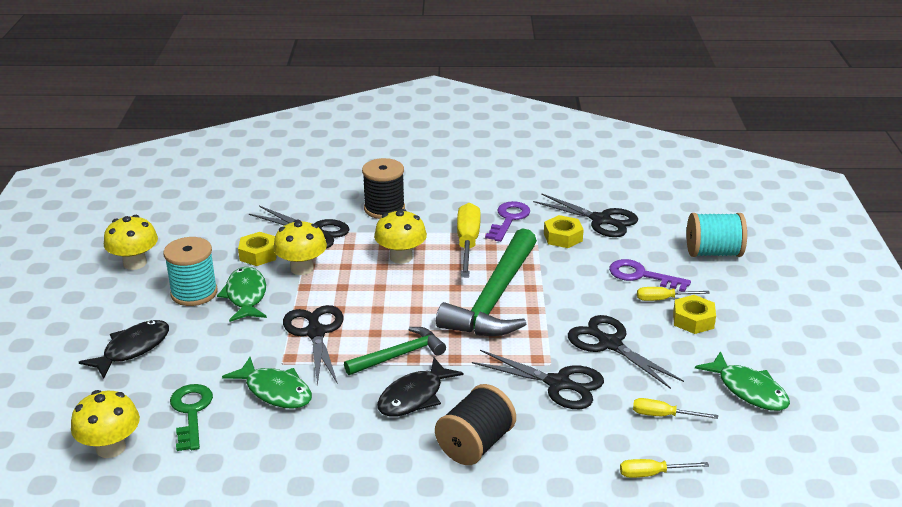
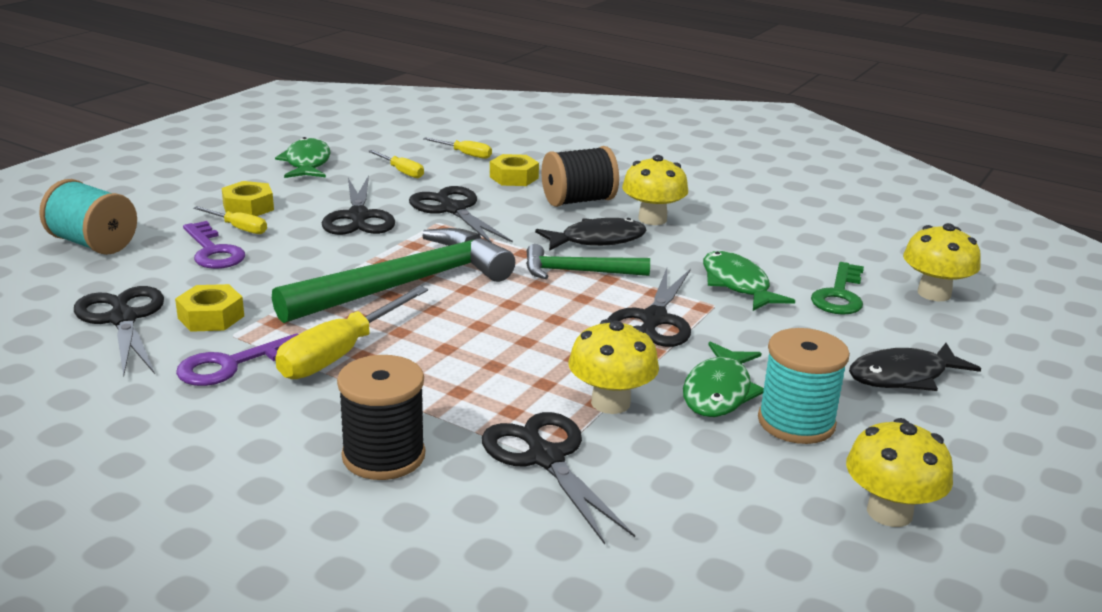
camera: 150 degrees left, 5 degrees down
yellow nut [238,232,277,266] -> yellow nut moved to [490,154,539,186]
yellow mushroom [374,209,427,264] -> yellow mushroom moved to [622,155,688,225]

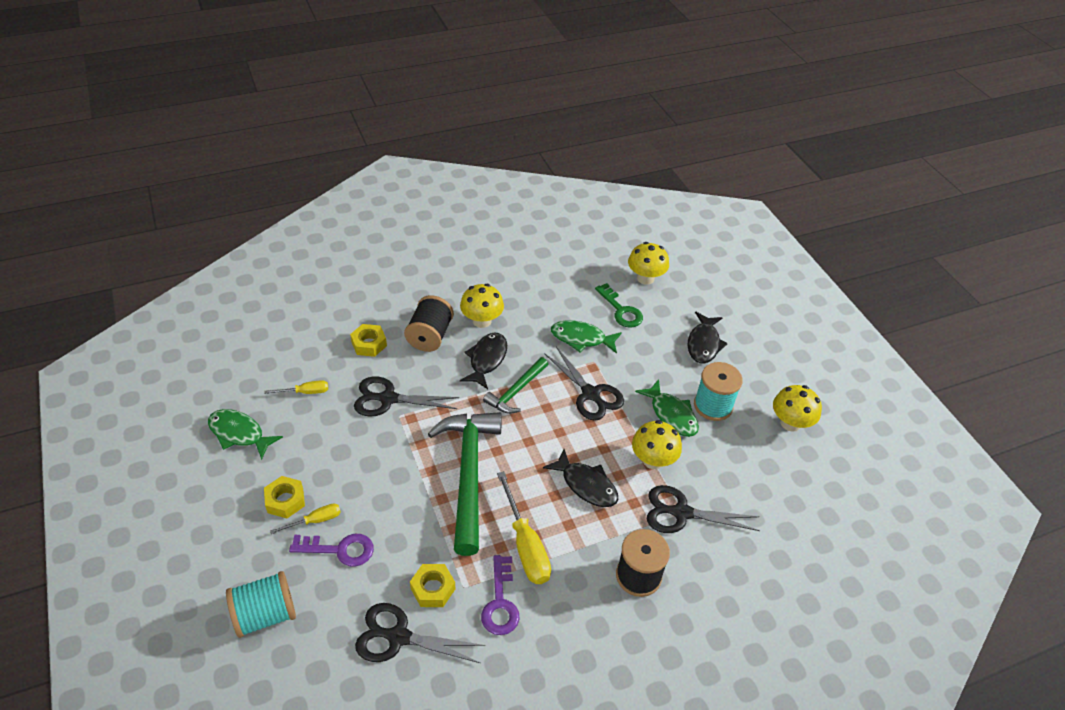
camera: 55 degrees left, 20 degrees up
black scissors [322,175,395,235] -> none
yellow screwdriver [423,137,492,159] -> none
none -> black fish [543,449,618,507]

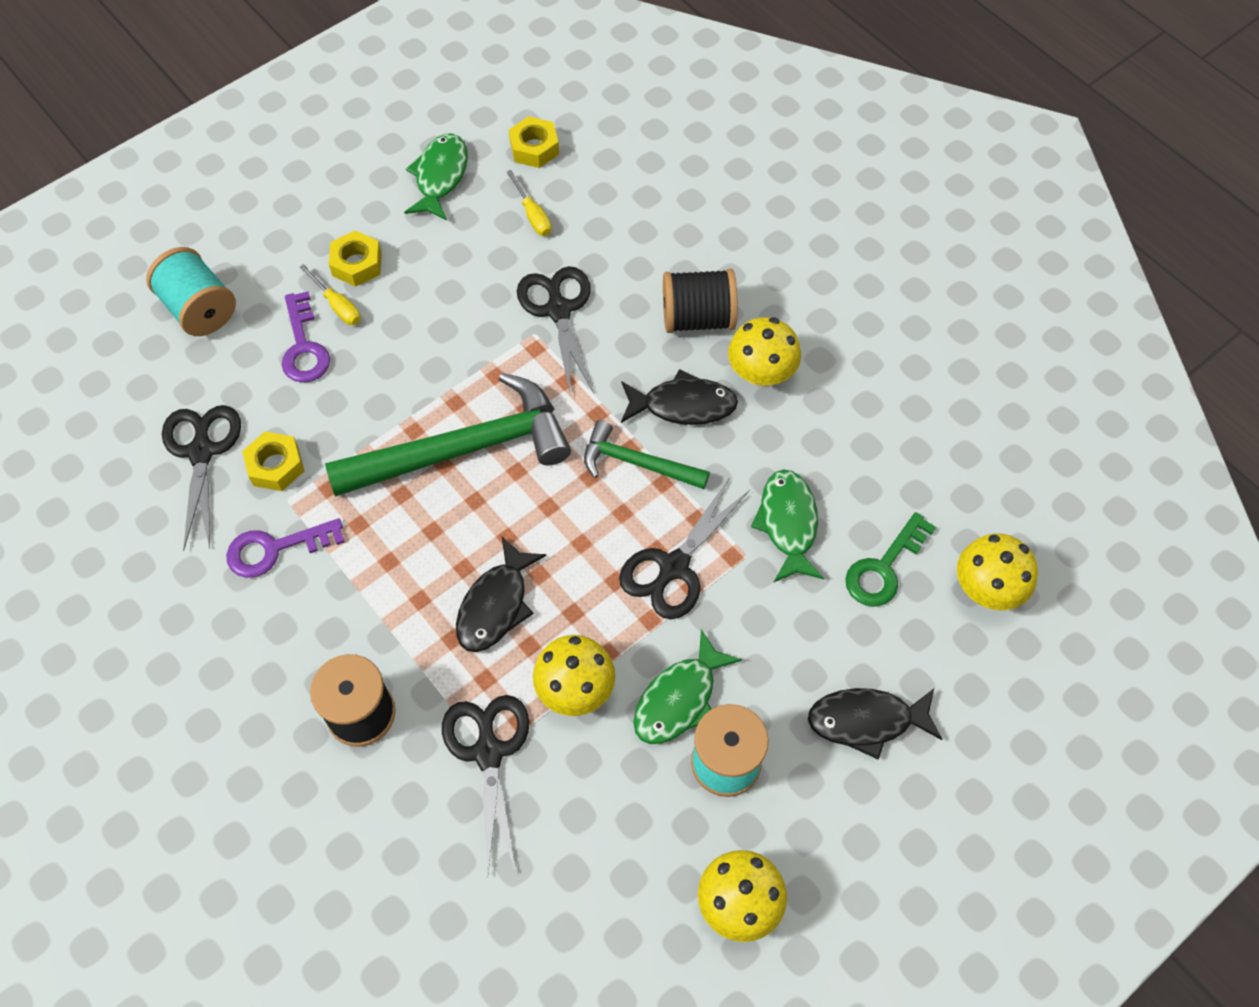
camera: 75 degrees right, 15 degrees up
yellow nut [350,324,387,357] -> yellow nut moved to [509,116,559,168]
yellow screwdriver [497,471,551,584] -> none

